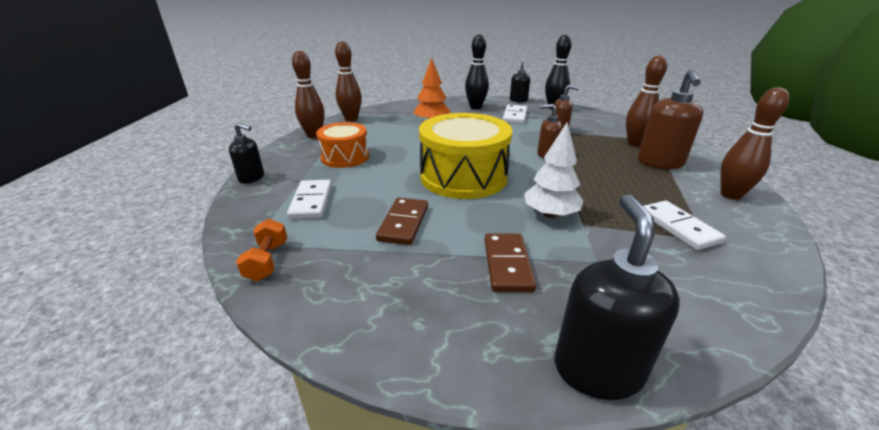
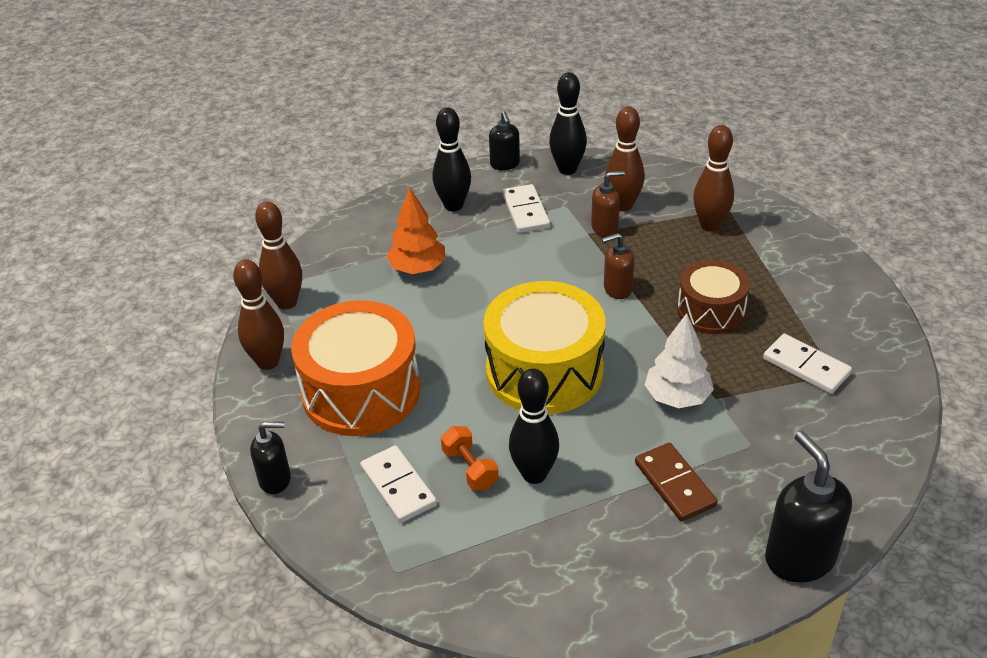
camera: 25 degrees left, 10 degrees up
orange dumbbell [236,219,287,281] -> orange dumbbell moved to [441,426,499,491]
orange drum [316,122,369,168] -> orange drum [291,300,420,436], size x1.67
brown domino [376,198,428,245] -> black bowling pin [509,369,559,484]
brown soap dispenser [638,69,703,169] -> none
brown bowling pin [720,87,789,200] -> brown bowling pin moved to [606,106,645,211]
none -> brown drum [677,260,750,334]

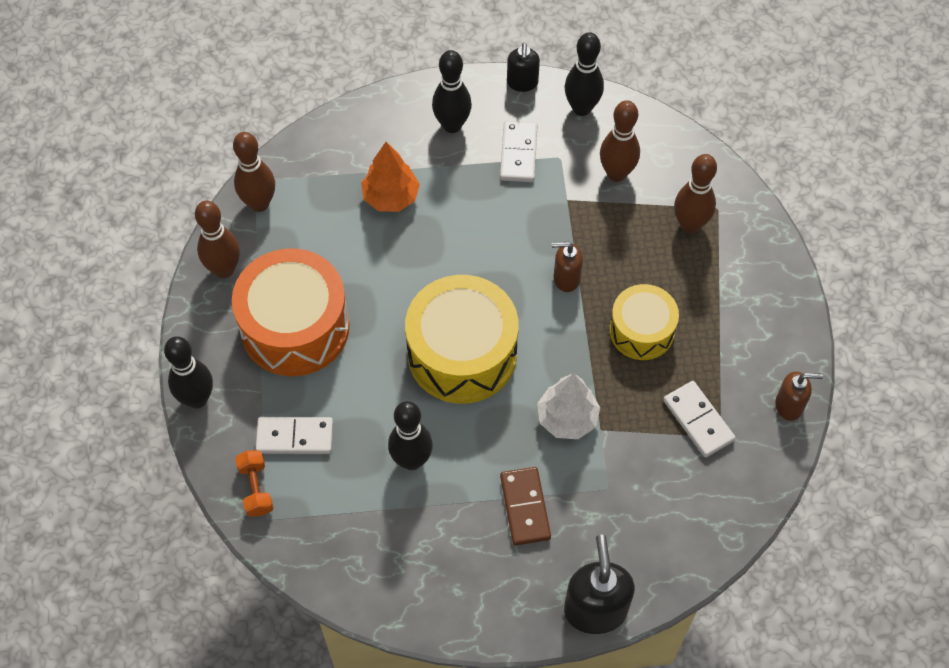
camera: 15 degrees right, 20 degrees up
black soap dispenser [250,422,291,494] -> black bowling pin [164,336,213,409]
white domino [360,445,437,523] -> white domino turned 75 degrees counterclockwise [256,417,333,454]
orange dumbbell [441,426,499,491] -> orange dumbbell moved to [235,451,273,516]
brown soap dispenser [591,171,625,237] -> brown soap dispenser moved to [775,371,823,421]
brown drum [677,260,750,334] -> yellow drum [609,284,679,360]

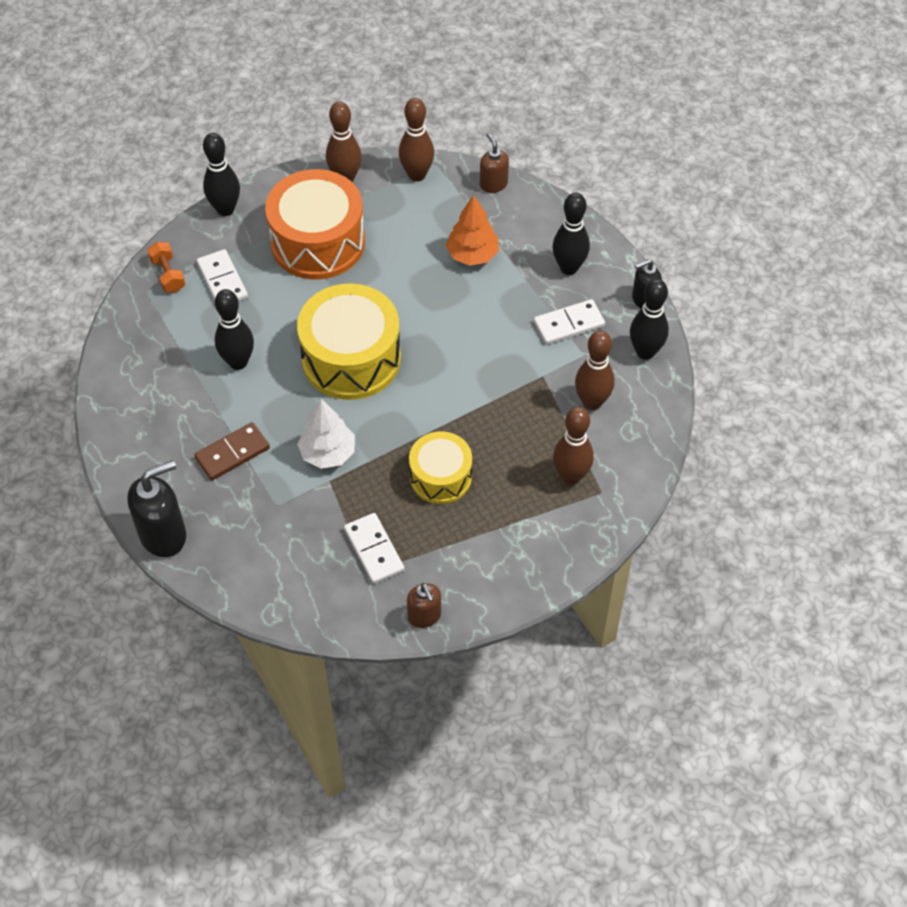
camera: 65 degrees right, 5 degrees down
orange dumbbell [235,451,273,516] -> orange dumbbell turned 75 degrees counterclockwise [147,242,185,292]
brown soap dispenser [552,242,583,292] -> brown soap dispenser moved to [480,133,509,193]
white domino [663,381,736,457] -> white domino turned 60 degrees counterclockwise [344,513,405,584]

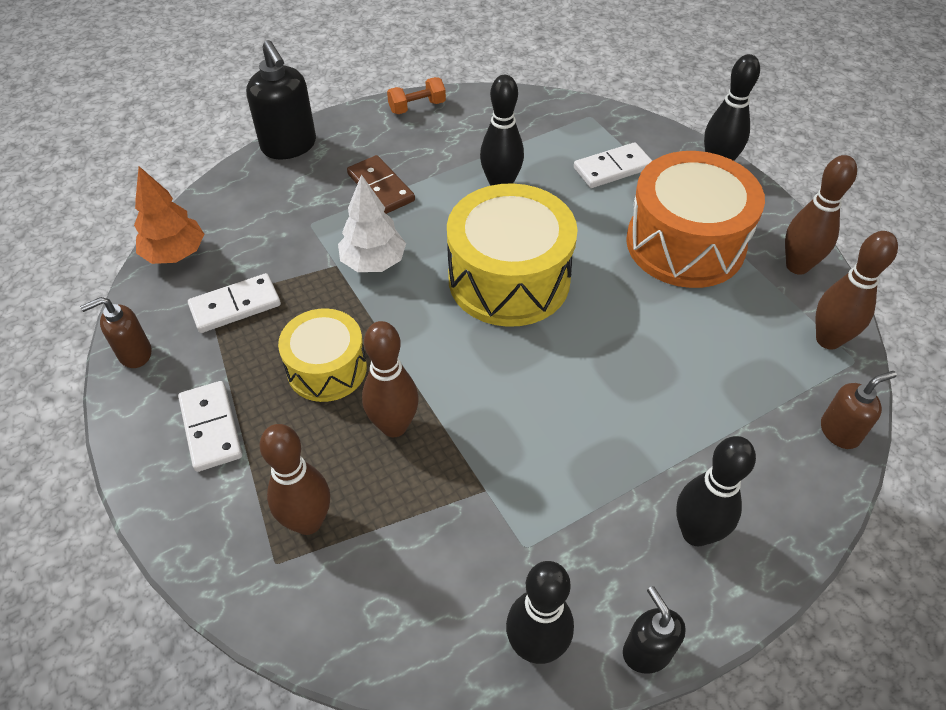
camera: 90 degrees right, 5 degrees down
orange dumbbell [147,242,185,292] -> orange dumbbell moved to [387,77,446,114]
orange tree [446,195,499,266] -> orange tree moved to [134,166,204,264]
white domino [534,299,605,345] -> white domino moved to [178,381,242,472]
brown bowling pin [575,330,615,410] -> brown bowling pin moved to [362,321,419,437]

